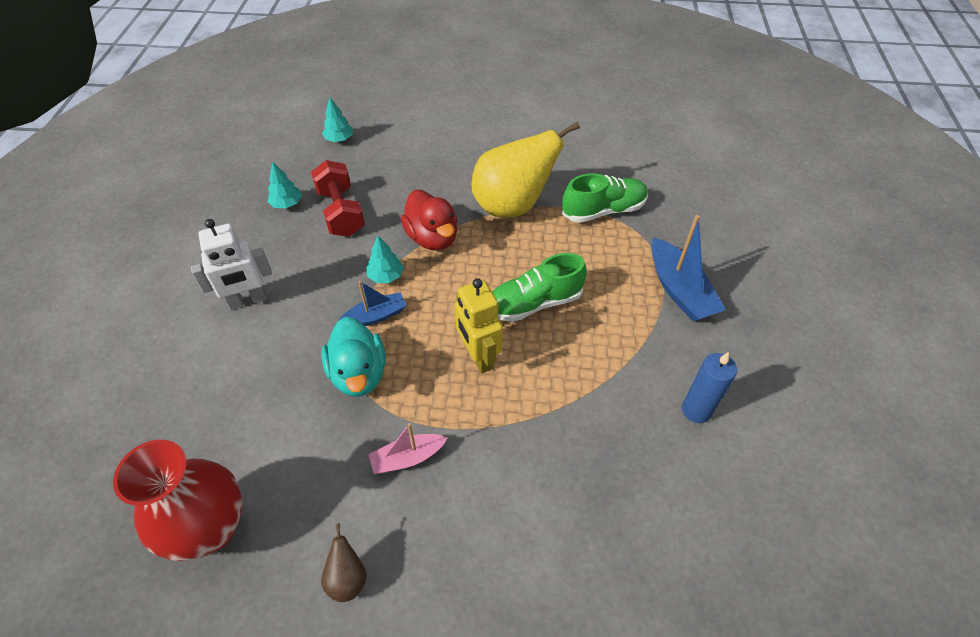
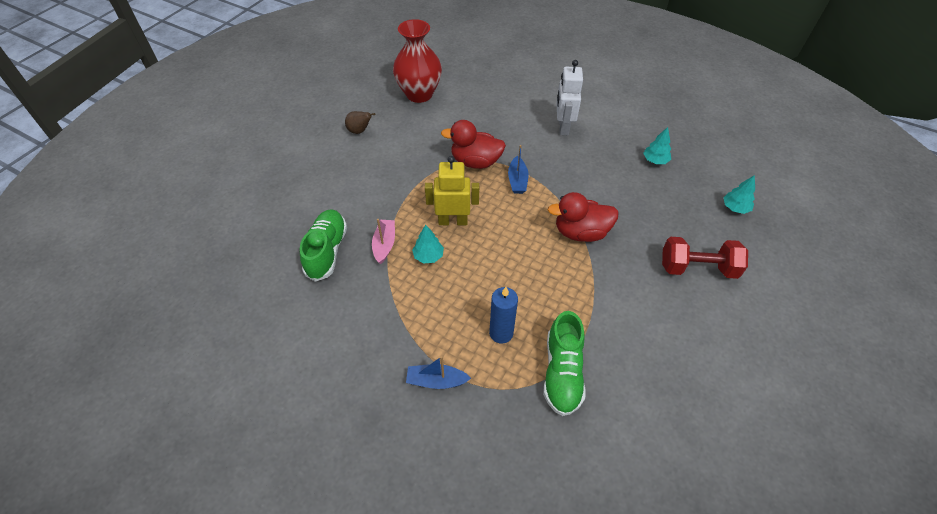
camera: 115 degrees right, 0 degrees up
red dumbbell [311,160,365,237] -> red dumbbell moved to [662,237,748,279]
turquoise duck [321,317,386,397] -> red duck [441,120,506,169]
turquoise tree [366,236,404,283] -> turquoise tree moved to [412,225,444,263]
pink boat [368,423,447,474] -> pink boat moved to [372,219,395,264]
yellow pear [472,122,580,217] -> none
green shoe [492,253,587,322] -> green shoe moved to [300,209,347,282]
blue boat [651,215,726,321] -> blue boat [406,356,471,389], size x0.61
blue candle [682,352,737,423] -> blue candle moved to [489,287,518,344]

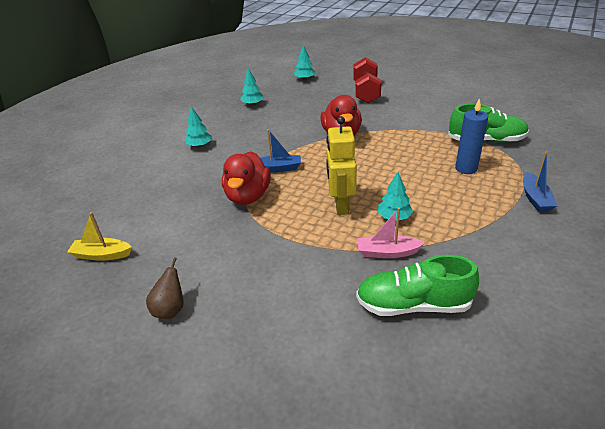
camera: 90 degrees left, 15 degrees down
red vase [393,19,442,103] -> yellow boat [67,212,132,261]
white robot [556,60,583,135] -> turquoise tree [185,107,212,147]

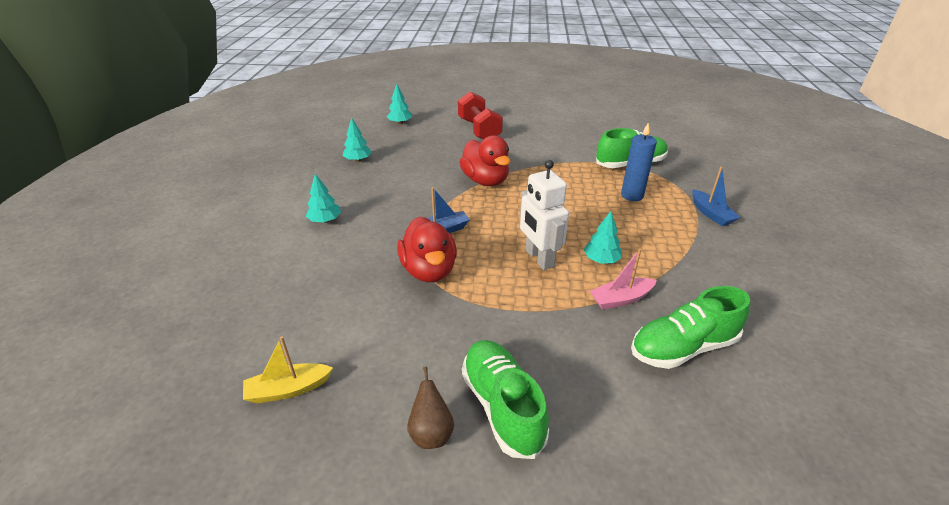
camera: 25 degrees left, 0 degrees up
yellow robot [326,116,357,215] -> white robot [520,160,569,270]
none -> green shoe [462,340,549,459]

